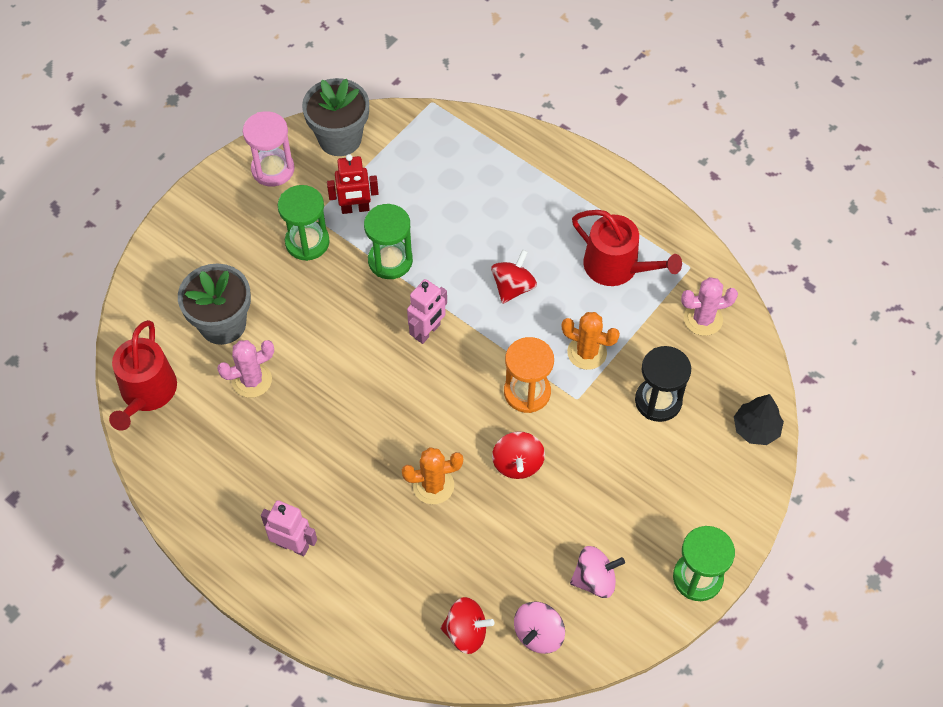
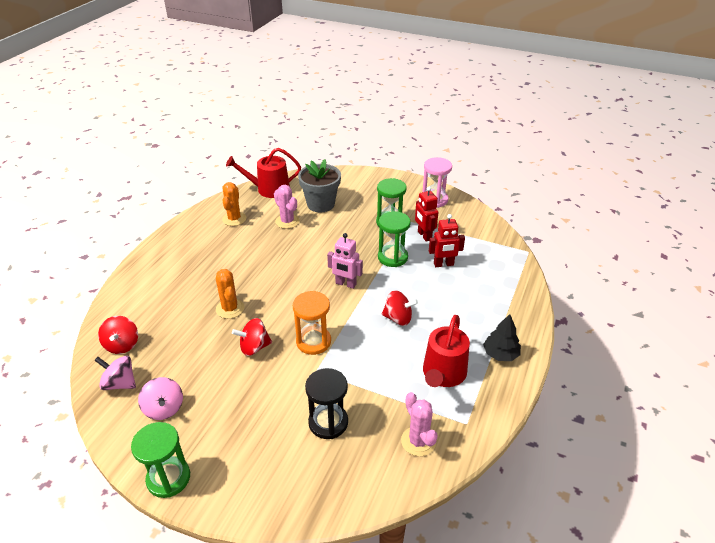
camera: 75 degrees right, 20 degrees down
pink robot [261,500,317,556] -> none
grey flower pot [302,78,369,156] -> none
orange cactus [562,312,620,370] -> orange cactus moved to [222,182,246,226]
black tree [734,394,784,445] -> black tree moved to [483,314,521,361]
none -> red robot [429,214,465,267]

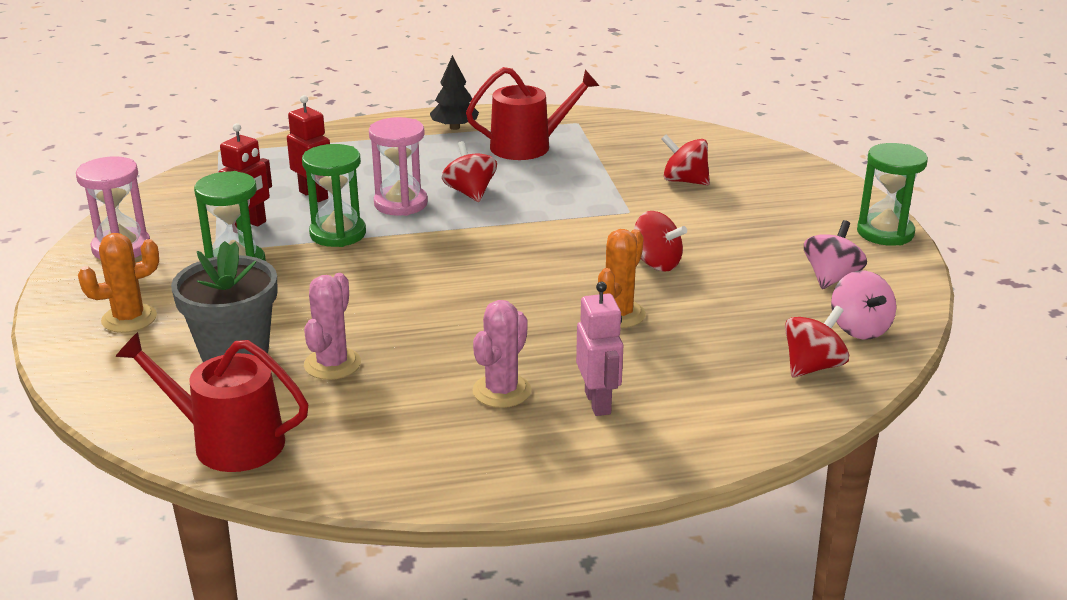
camera: 125 degrees left, 10 degrees down
orange cactus [222,182,246,226] -> orange cactus moved to [78,233,159,333]
red watering can [226,148,301,198] -> red watering can turned 150 degrees clockwise [115,332,308,472]
orange hourglass [293,291,331,355] -> none
black hourglass [305,368,348,439] -> red spinning top [661,135,710,185]
pink robot [327,233,363,289] -> pink robot moved to [576,282,623,416]
pink cactus [401,392,438,456] -> pink cactus moved to [472,300,531,408]
none -> pink hourglass [369,117,428,216]

